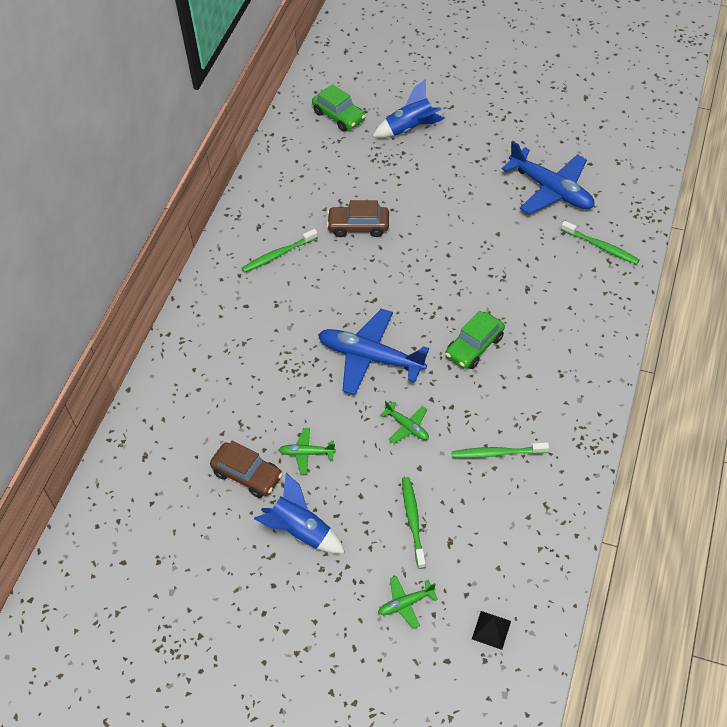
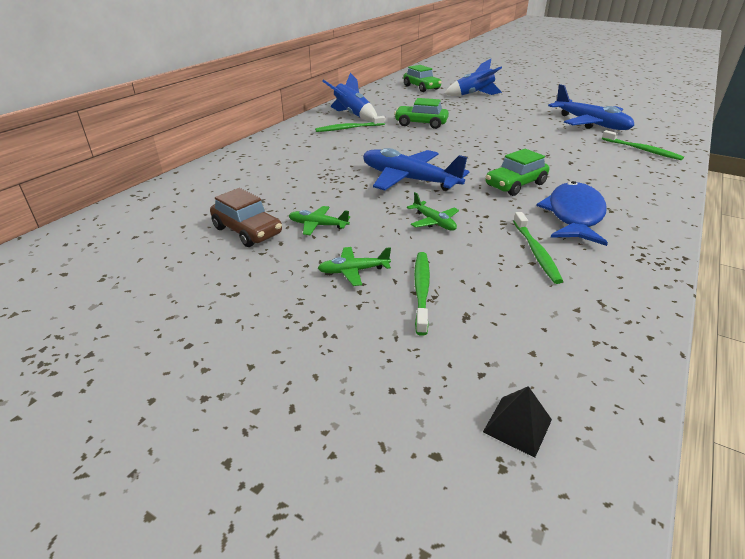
camera: 10 degrees right, 20 degrees down
blue rocket [254,473,345,554] -> blue rocket moved to [323,73,377,121]
brown car [327,200,389,237] -> green car [394,98,449,129]
green plane [378,576,438,629] -> green plane moved to [318,247,391,286]
green toothbrush [452,442,549,458] -> green toothbrush turned 105 degrees counterclockwise [513,212,563,284]
none -> blue fish [536,181,608,246]

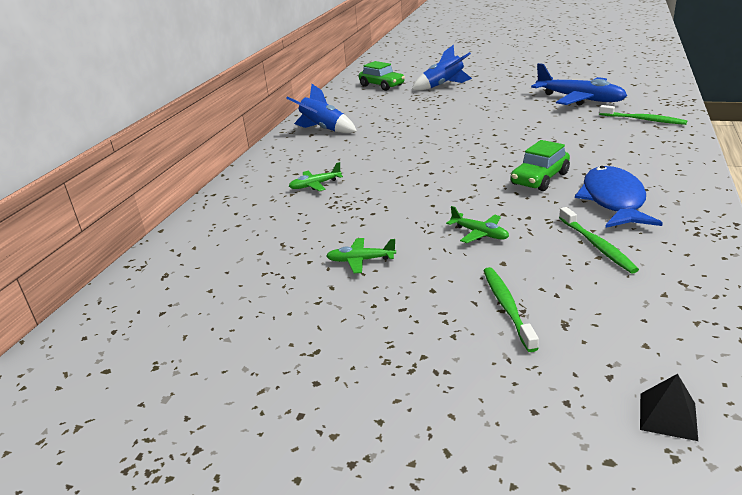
camera: 10 degrees left, 5 degrees down
brown car [210,188,282,247] -> none
green toothbrush [315,116,385,132] -> none
green plane [318,247,391,286] -> green plane moved to [289,162,343,191]
blue plane [363,148,469,191] -> none
green car [394,98,449,129] -> none

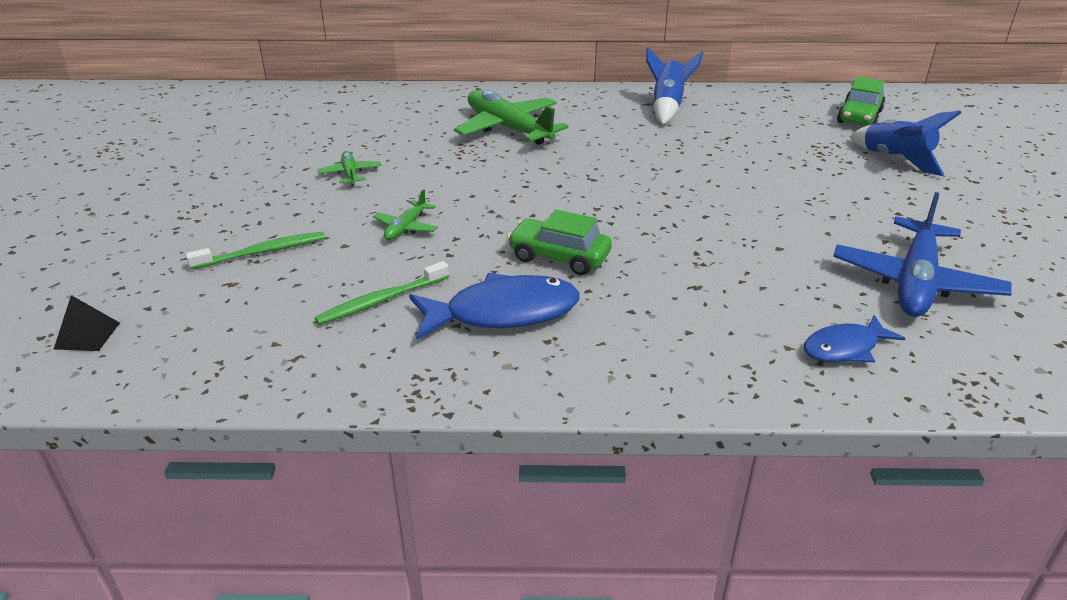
camera: 70 degrees right, 5 degrees up
green plane [289,162,343,191] -> green plane [454,90,568,145], size x2.12
green toothbrush [599,105,687,125] -> blue fish [804,315,905,362]

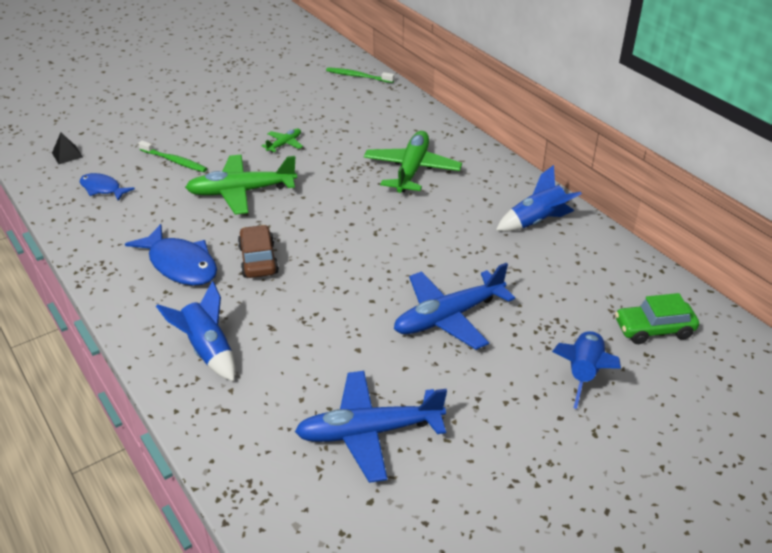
camera: 55 degrees right, 5 degrees up
green toothbrush [315,261,449,325] -> green toothbrush moved to [326,67,394,83]
green plane [373,189,438,240] -> green plane [185,155,297,215], size x2.12
green car [507,209,612,275] -> brown car [238,225,279,278]
blue fish [804,315,905,362] -> blue fish moved to [80,173,135,201]
none -> blue rocket [156,281,235,382]
none -> blue plane [394,263,515,350]

